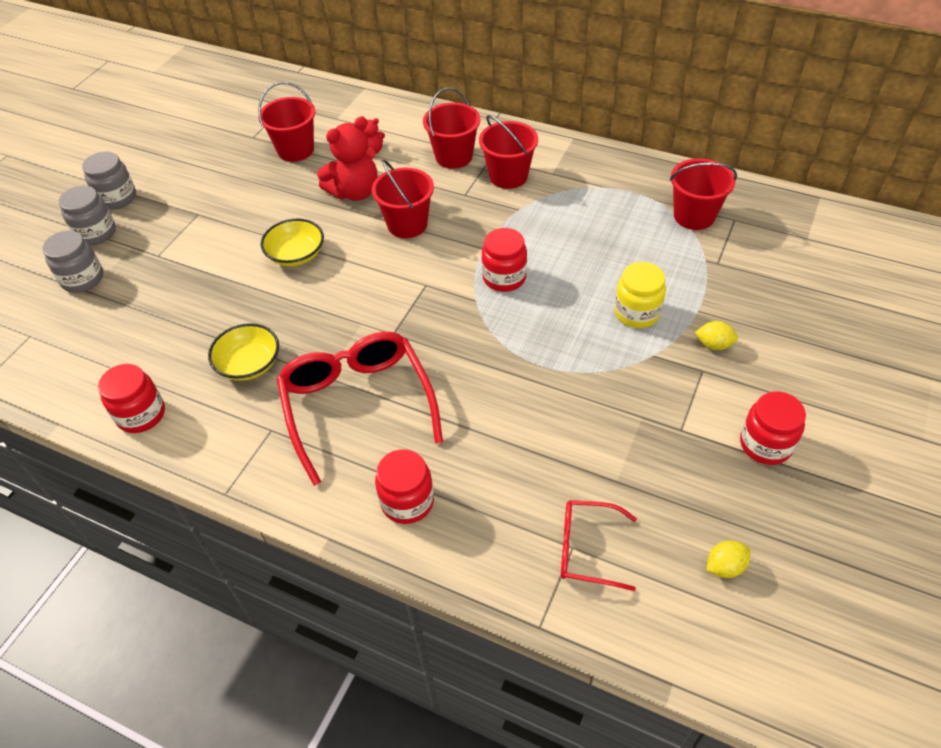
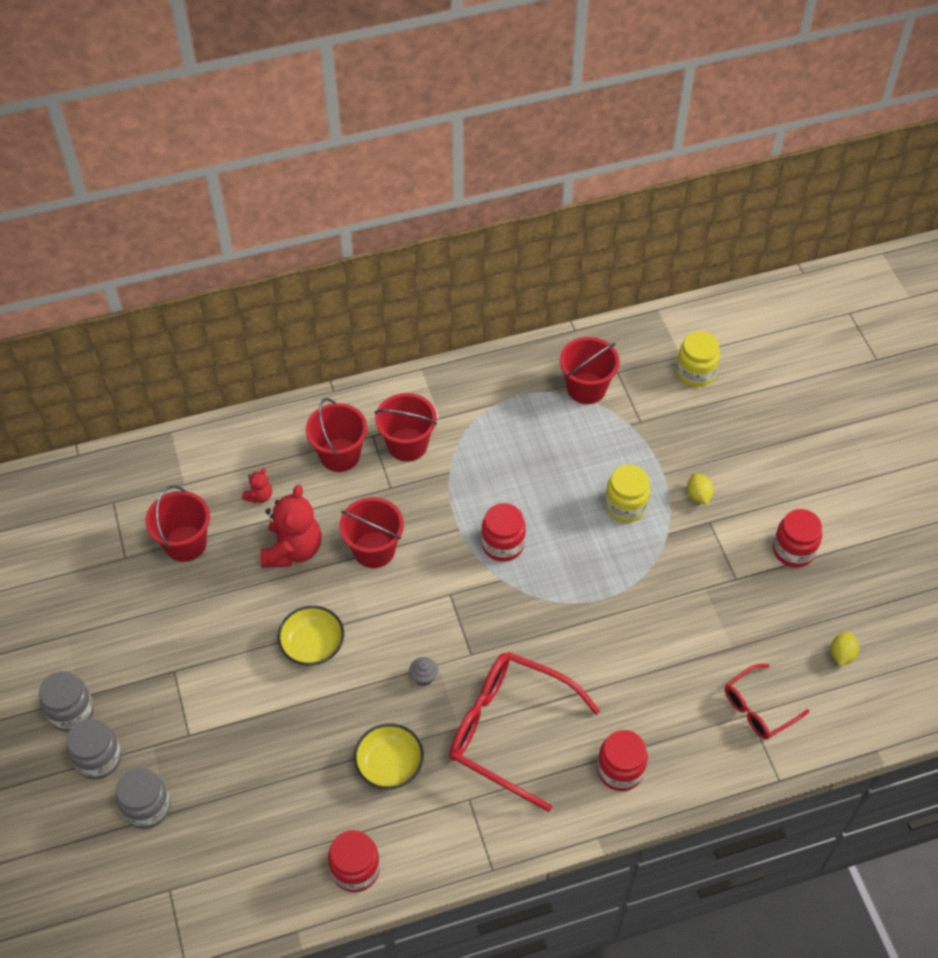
camera: 45 degrees left, 5 degrees up
yellow lemon [695,321,738,350] -> yellow lemon turned 75 degrees counterclockwise [687,473,714,505]
none -> grey cupcake [409,657,438,686]
none -> yellow jar [676,331,720,387]

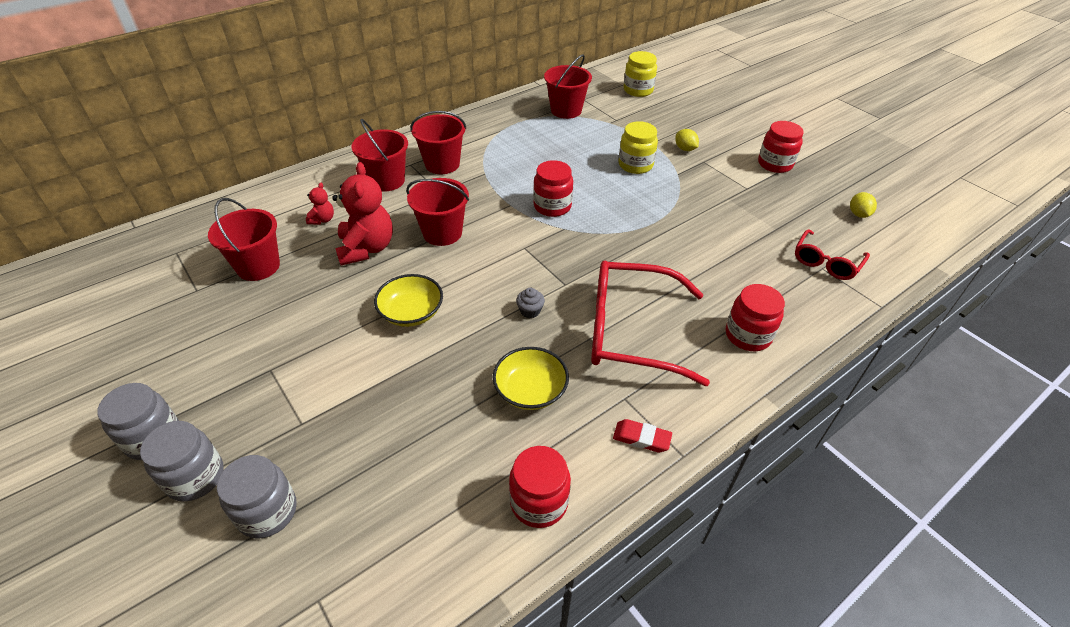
camera: 20 degrees left, 10 degrees down
none -> red eraser [613,419,672,453]

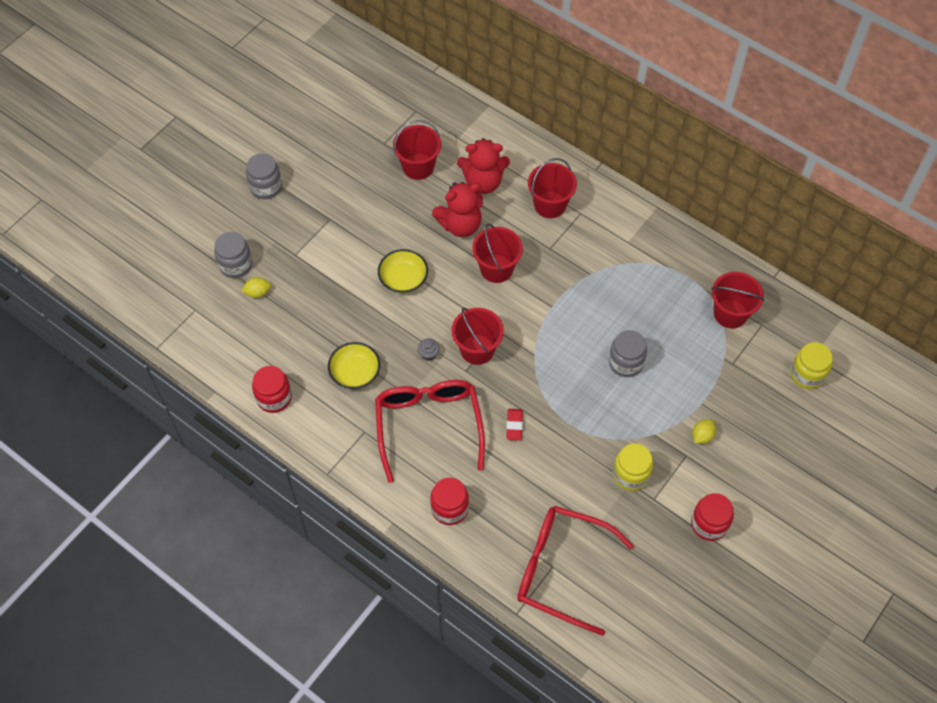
camera: 75 degrees right, 15 degrees up
grey jar [140,421,224,501] -> grey jar moved to [609,330,647,377]
red teddy bear [306,183,334,224] -> red teddy bear [457,138,510,194], size x2.11
red bucket [410,111,466,174] -> red bucket moved to [451,308,504,365]
red jar [533,160,573,217] -> none
red eraser [613,419,672,453] -> red eraser moved to [506,409,523,440]
yellow jar [618,121,658,174] -> yellow jar moved to [613,443,653,491]
red glasses [795,229,870,280] -> red glasses [517,506,634,636], size x1.85
yellow lemon [850,192,877,218] -> yellow lemon moved to [241,277,271,298]

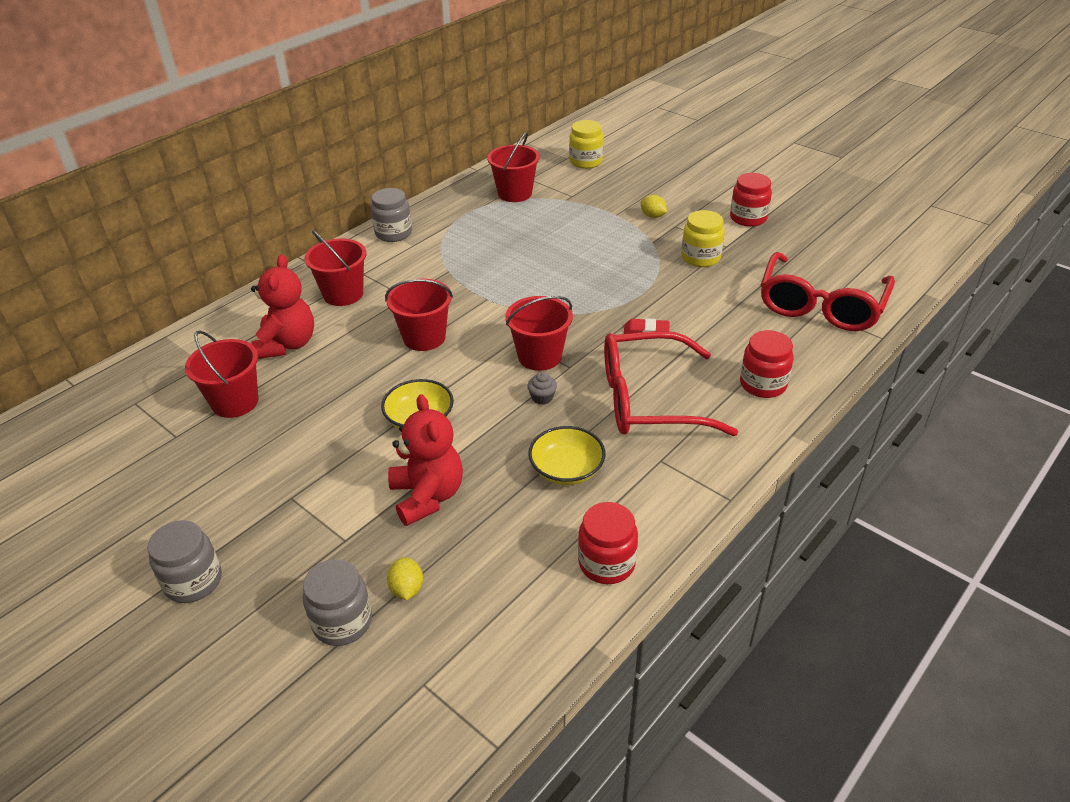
camera: 85 degrees left, 20 degrees down
red teddy bear [432,182,483,237] -> red teddy bear moved to [388,394,463,526]
grey jar [609,330,647,377] -> grey jar moved to [371,188,412,242]

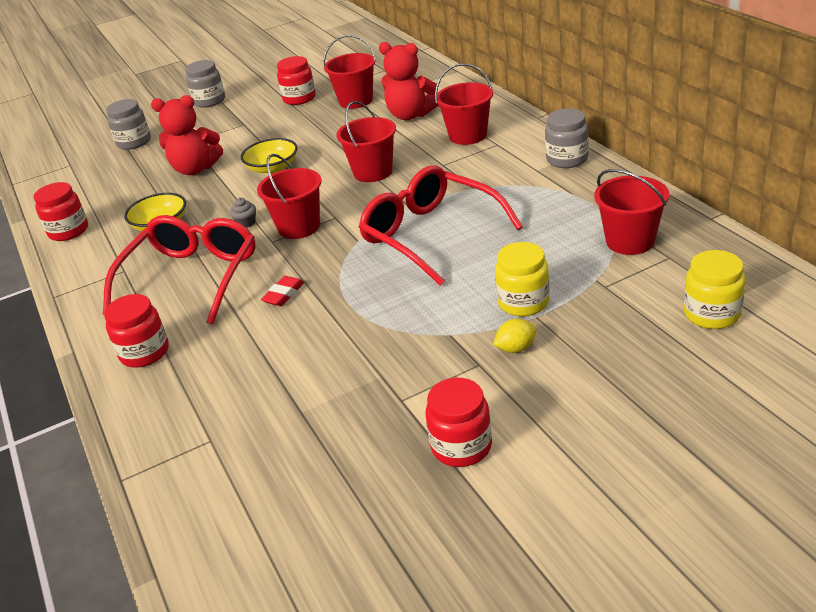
camera: 115 degrees right, 5 degrees down
yellow lemon [387,557,423,600] -> none
yellow jar [681,210,725,267] -> yellow jar moved to [495,242,550,316]
red glasses [761,252,895,331] -> red glasses moved to [359,166,523,286]
none -> red jar [277,56,316,105]

